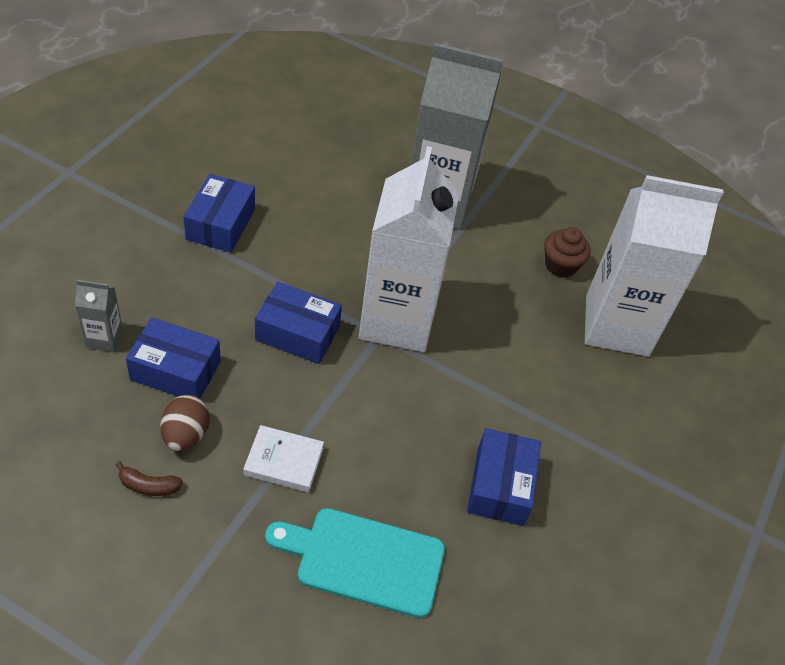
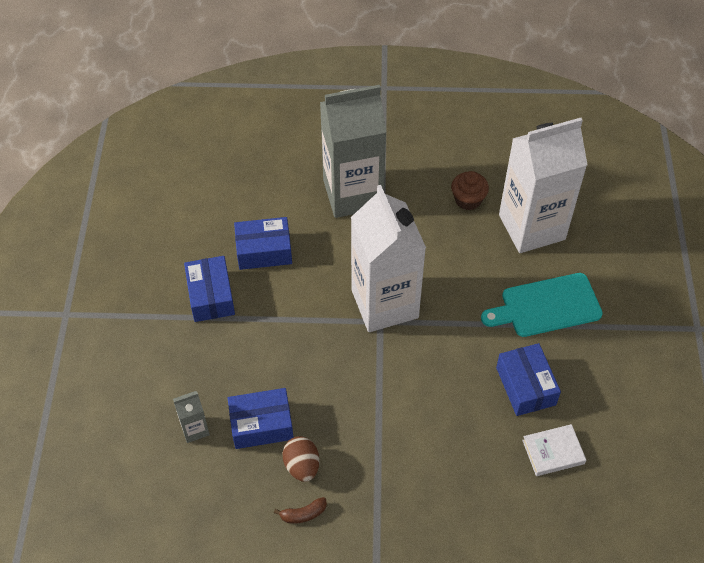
camera: 20 degrees left, 5 degrees up
white book [243,425,324,492] -> white book moved to [522,424,586,476]
blue box [255,282,342,364] -> blue box moved to [234,217,292,270]
turquoise cutting board [265,508,445,618] -> turquoise cutting board moved to [481,273,603,337]

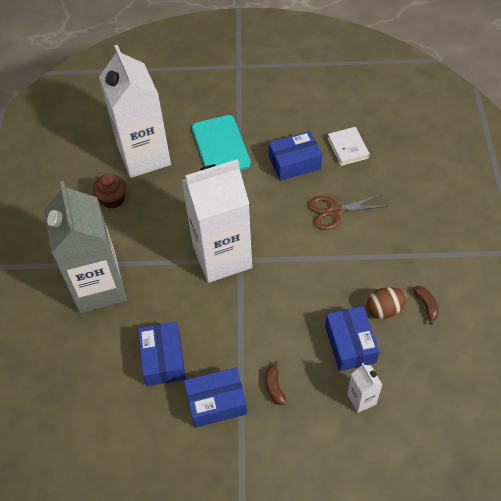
camera: 90 degrees left, 0 degrees up
grey carton [173,391,210,443] -> white carton [347,363,382,413]
none -> brown banana [266,361,287,405]
none -> brown scissors [308,194,388,230]

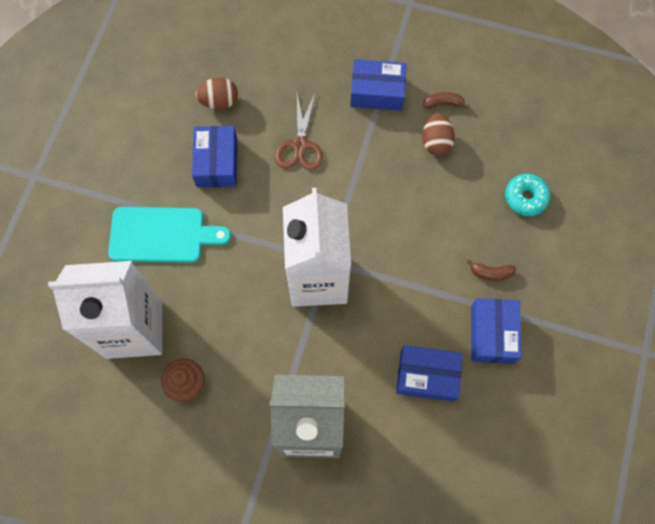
camera: 75 degrees left, 15 degrees up
blue box [325,306,380,371] -> blue box moved to [350,59,407,111]
white book [328,127,370,166] -> brown egg [195,77,238,109]
white carton [347,363,382,413] -> turquoise donut [505,174,550,216]

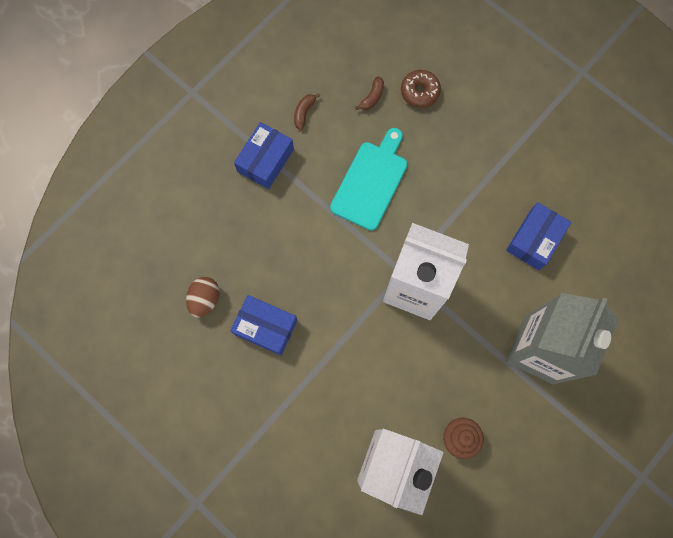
camera: 65 degrees left, 5 degrees up
turquoise cutting board [108,207,231,263] -> turquoise cutting board moved to [330,128,408,230]
brown scissors [275,93,323,171] -> none
brown egg [422,113,455,156] -> none
brown banana [467,260,516,281] -> brown banana moved to [355,76,384,110]
blue box [471,298,521,364] -> none
turquoise donut [505,174,550,216] -> brown donut [401,70,441,108]

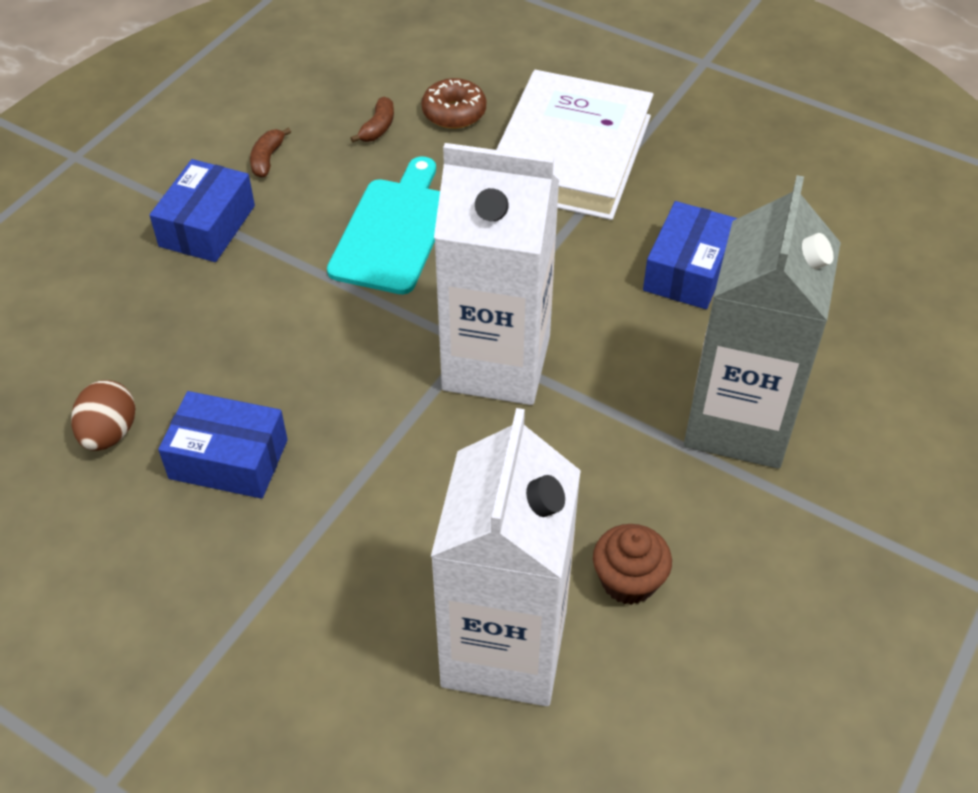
camera: 10 degrees left, 25 degrees down
none -> white book [496,70,654,220]

